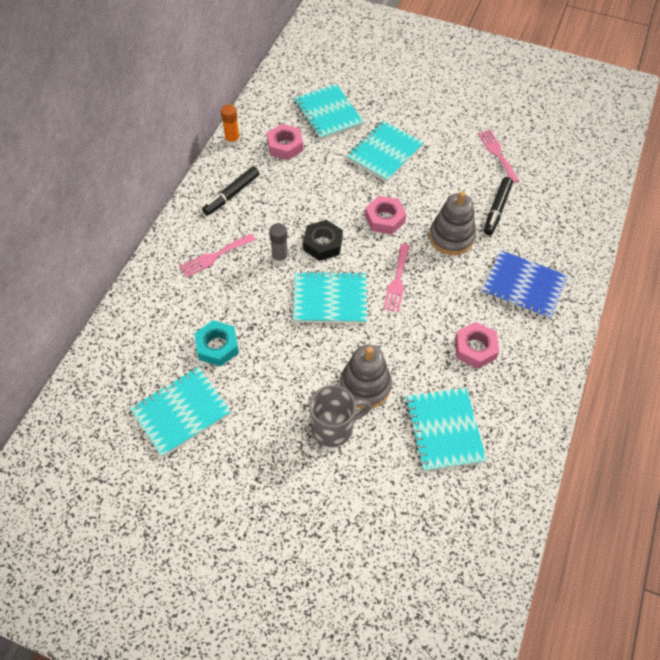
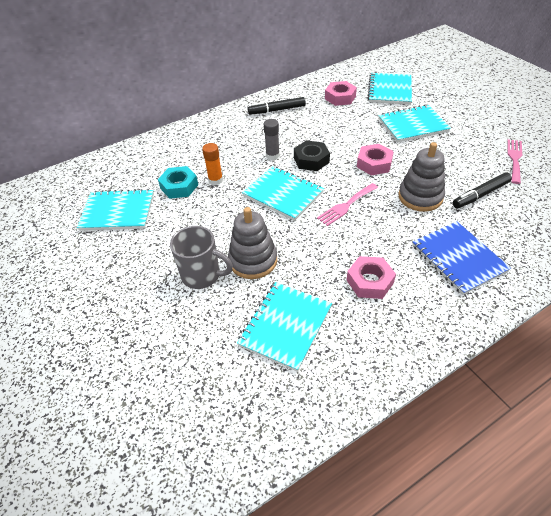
camera: 40 degrees right, 10 degrees down
pink fork [179,234,256,278] -> none
orange glue stick [221,104,240,146] -> orange glue stick moved to [202,143,223,185]

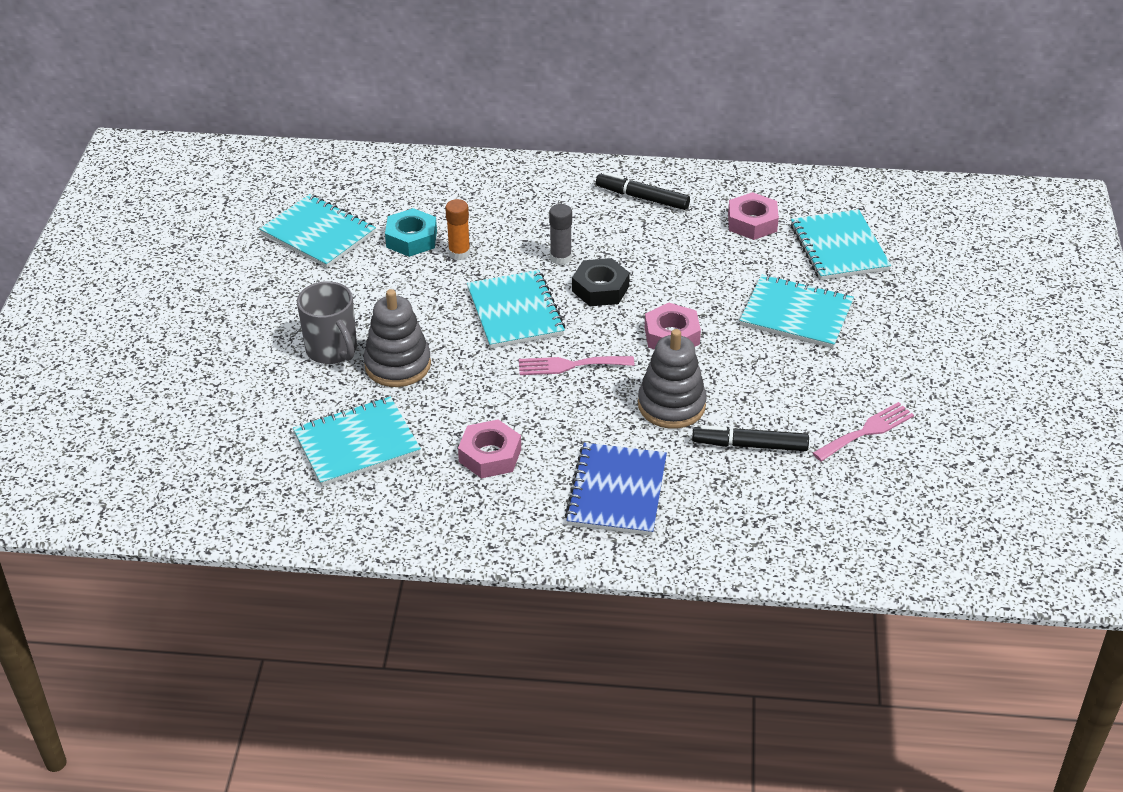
camera: 35 degrees right, 5 degrees down
turquoise notebook [368,73,412,105] -> turquoise notebook turned 60 degrees counterclockwise [790,209,891,280]

